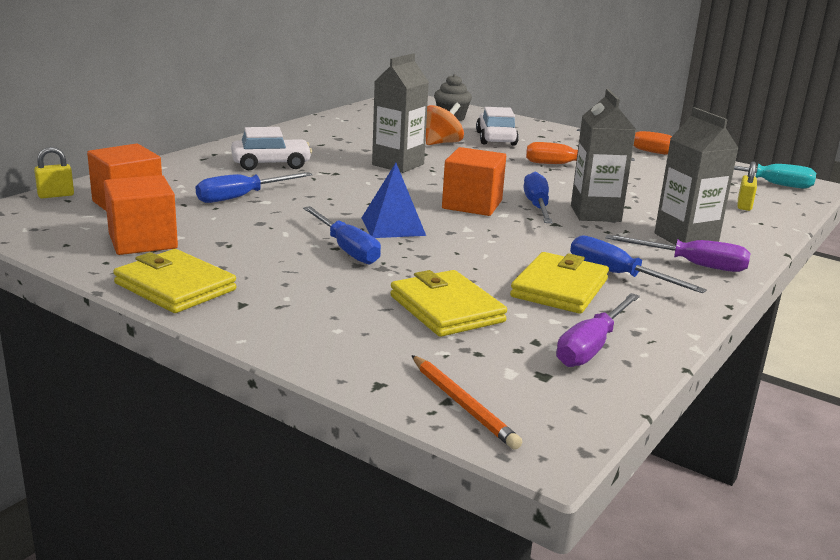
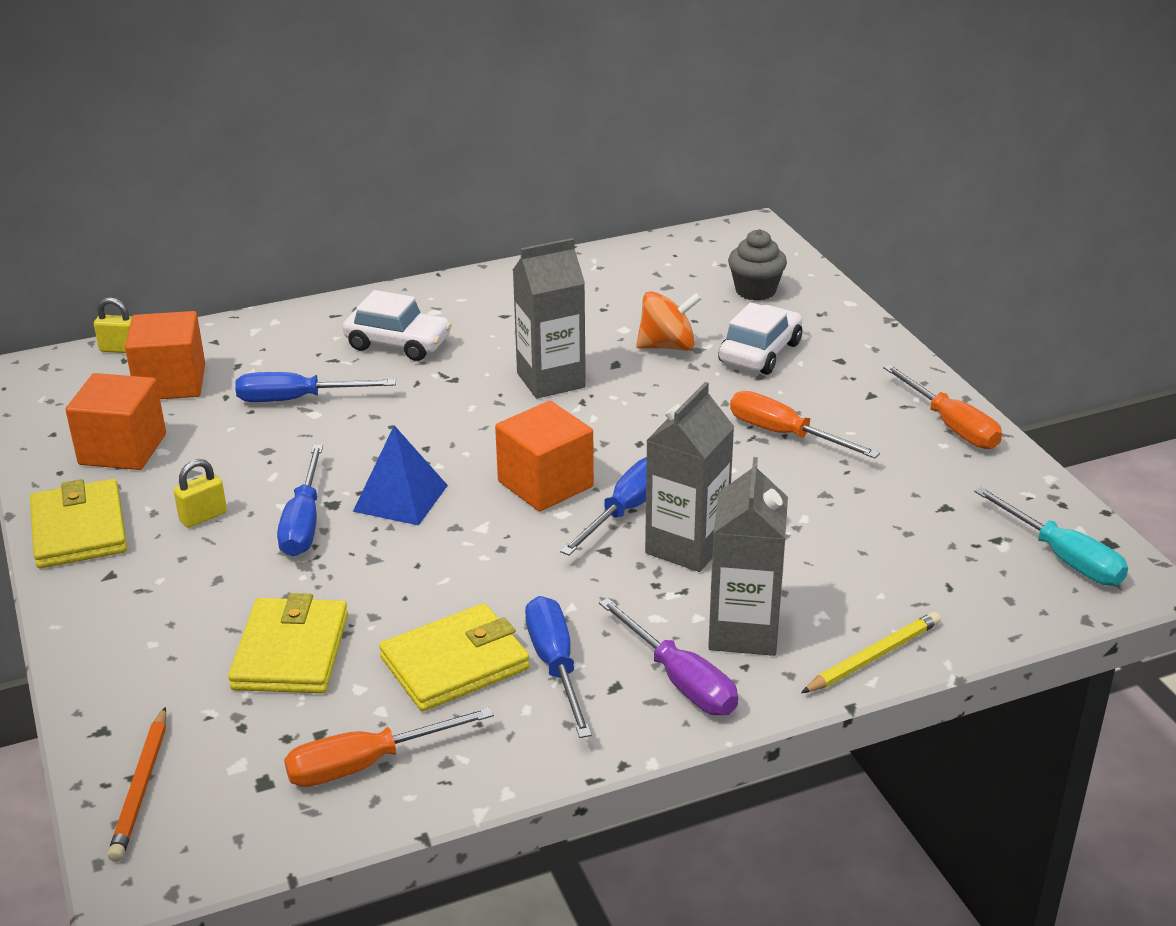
camera: 35 degrees right, 10 degrees up
purple screwdriver [556,293,640,367] -> orange screwdriver [284,707,494,787]
yellow padlock [738,161,757,211] -> yellow padlock moved to [174,459,227,528]
none -> yellow pencil [801,612,941,693]

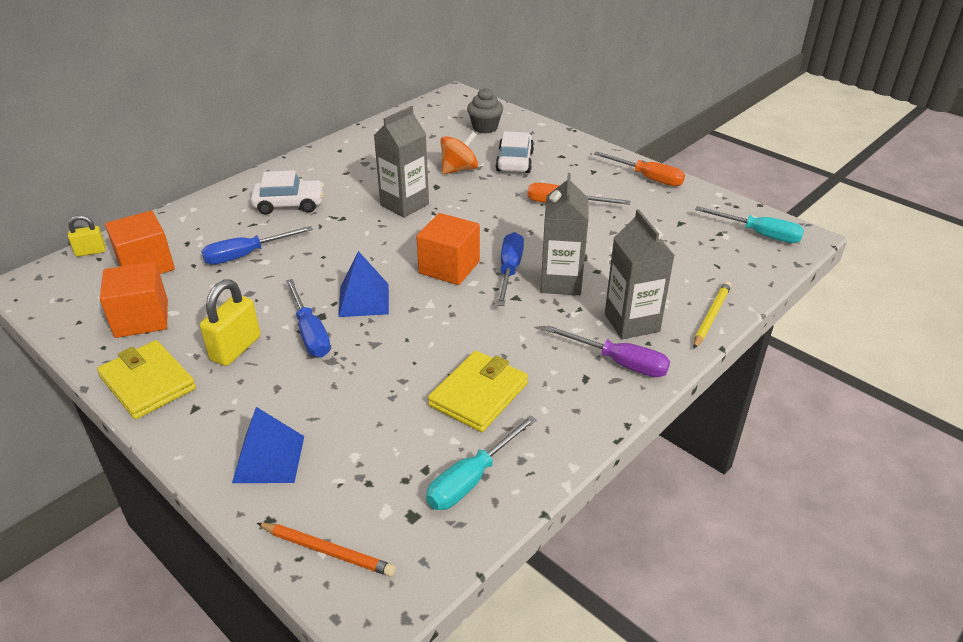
camera: 25 degrees left, 5 degrees up
orange pencil [108,707,166,862] -> orange pencil turned 45 degrees counterclockwise [257,523,396,577]
yellow padlock [174,459,227,528] -> yellow padlock [200,280,261,366], size x1.65
yellow wallet [228,593,348,693] -> none
orange screwdriver [284,707,494,787] -> turquoise screwdriver [426,415,537,510]
blue screwdriver [525,596,592,738] -> none
none -> blue pyramid [232,407,304,483]

